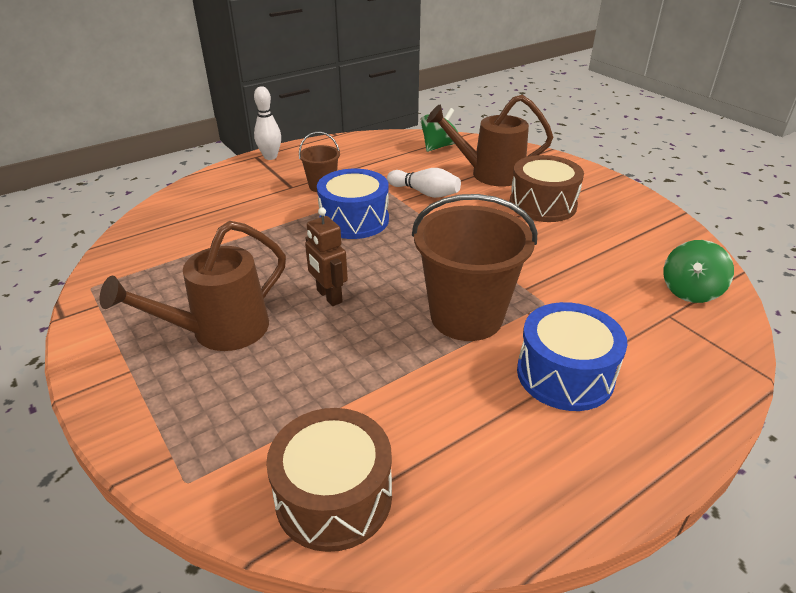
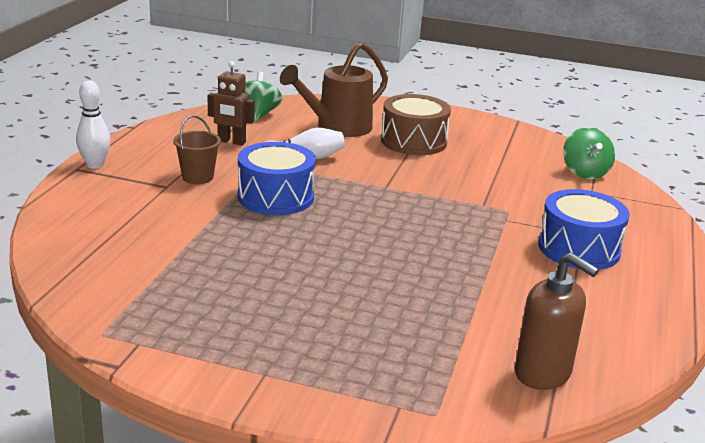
camera: 40 degrees left, 10 degrees down
brown watering can [100,221,286,351] -> none
brown drum [266,408,392,552] -> brown soap dispenser [515,252,599,390]
brown robot [305,208,348,306] -> brown robot moved to [208,61,254,146]
brown bucket [412,194,537,341] -> none

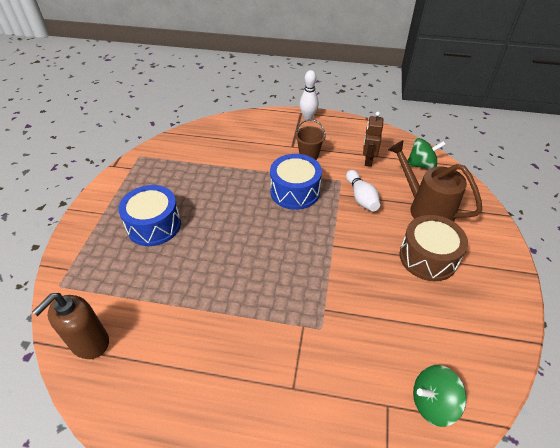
camera: 85 degrees right, 20 degrees up
blue drum [538,189,630,270] -> blue drum moved to [118,185,181,246]

